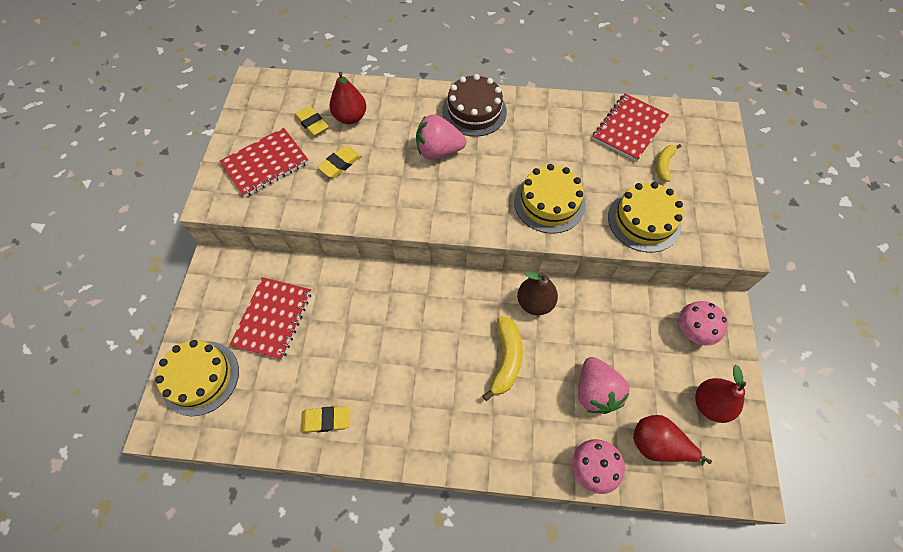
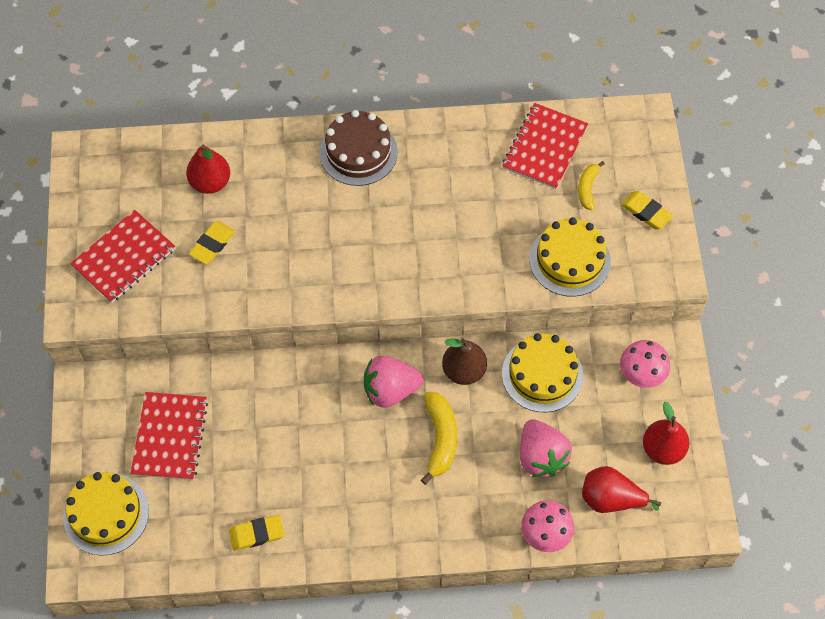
camera: 10 degrees left, 0 degrees up
yellow eraser [295,106,329,136] -> yellow eraser moved to [621,191,673,229]
pink strawberry [416,114,466,159] -> pink strawberry moved to [364,356,424,408]
yellow cake [514,164,585,234] -> yellow cake moved to [502,333,583,412]

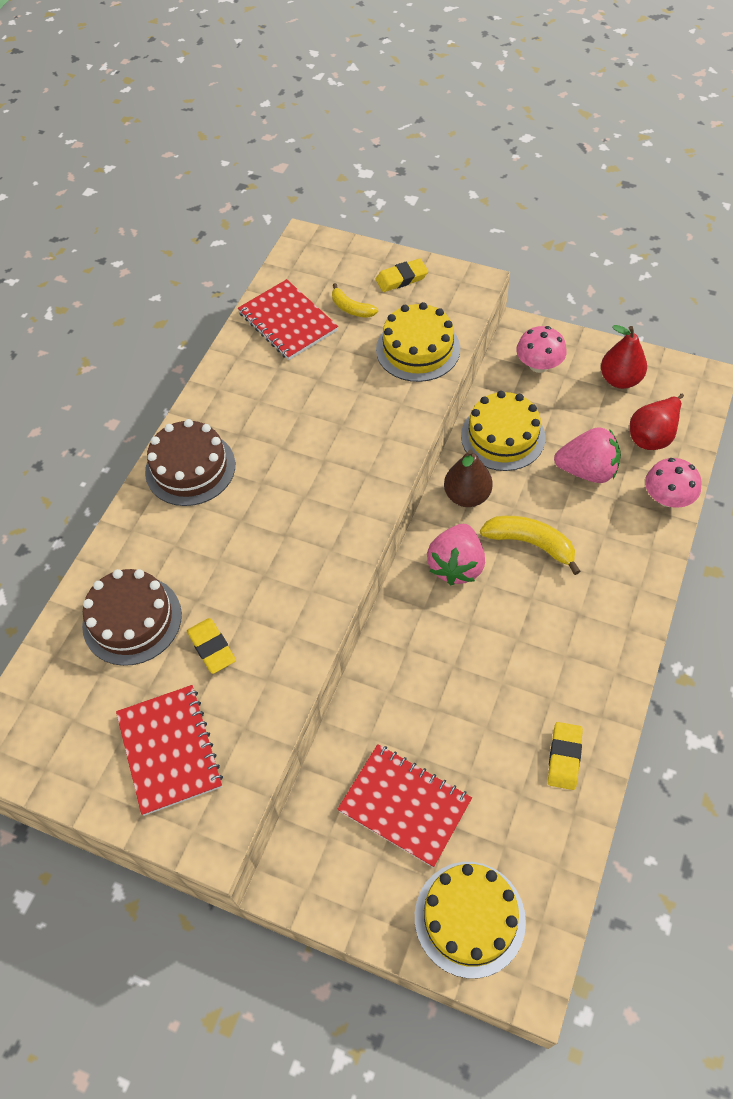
camera: 60 degrees left, 5 degrees down
red pear [186,144,230,194] -> brown cake [82,569,182,666]

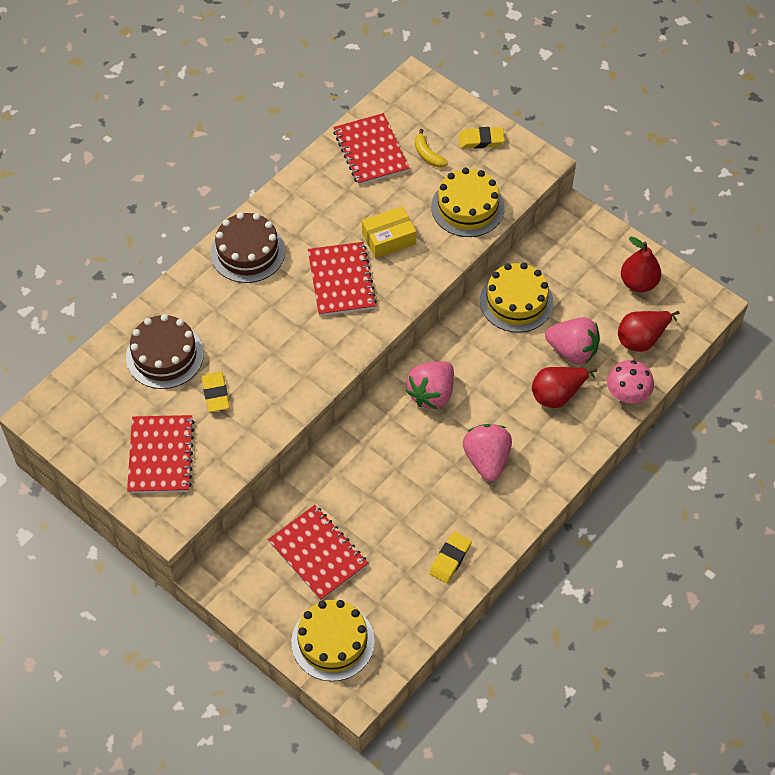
camera: 15 degrees right, 0 degrees up
brown pear [444,449,493,507] -> none
yellow banana [480,516,581,575] -> none
pink mushroom [516,326,567,373] -> none
none -> red notebook [308,242,377,316]
none -> yellow box [362,206,416,259]
none -> pink strawberry [462,424,512,481]
none -> red pear [532,367,597,408]

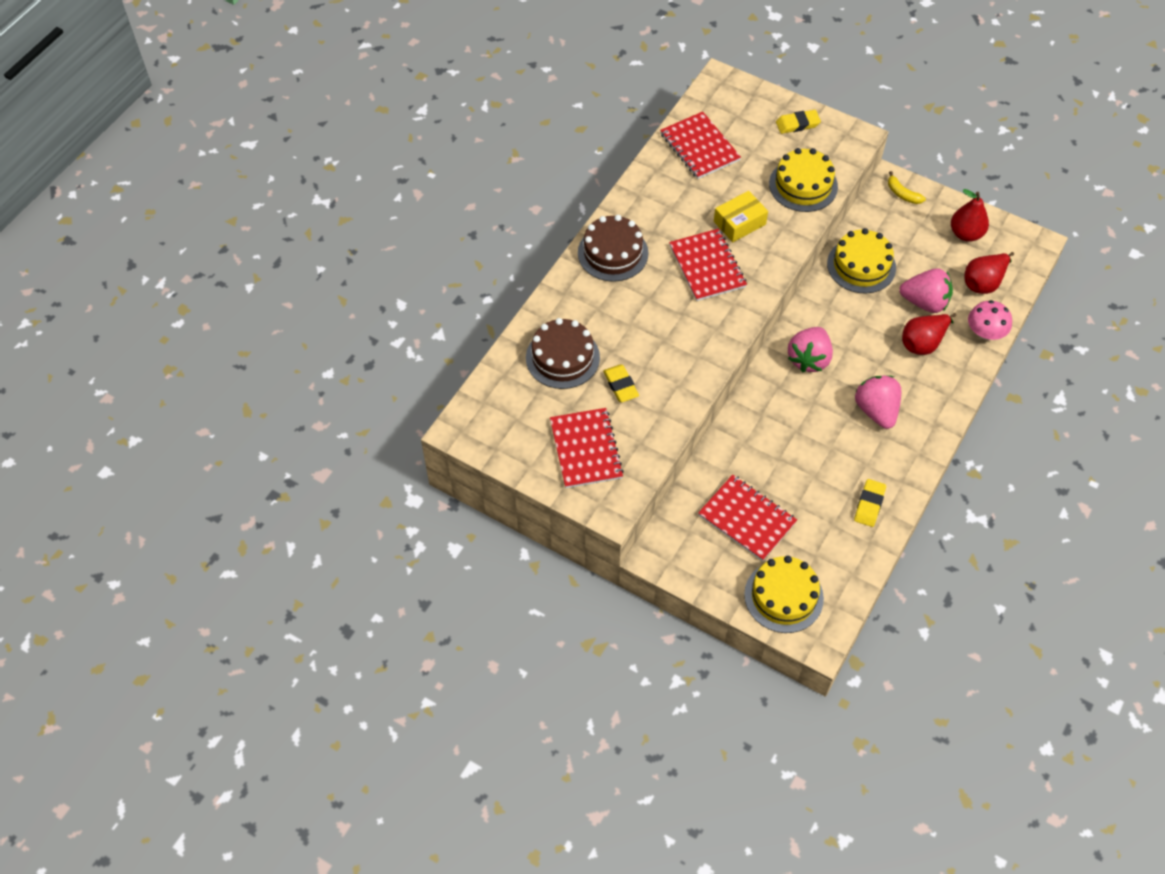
camera: 10 degrees left, 0 degrees up
yellow banana [415,129,448,167] -> yellow banana moved to [888,171,926,204]

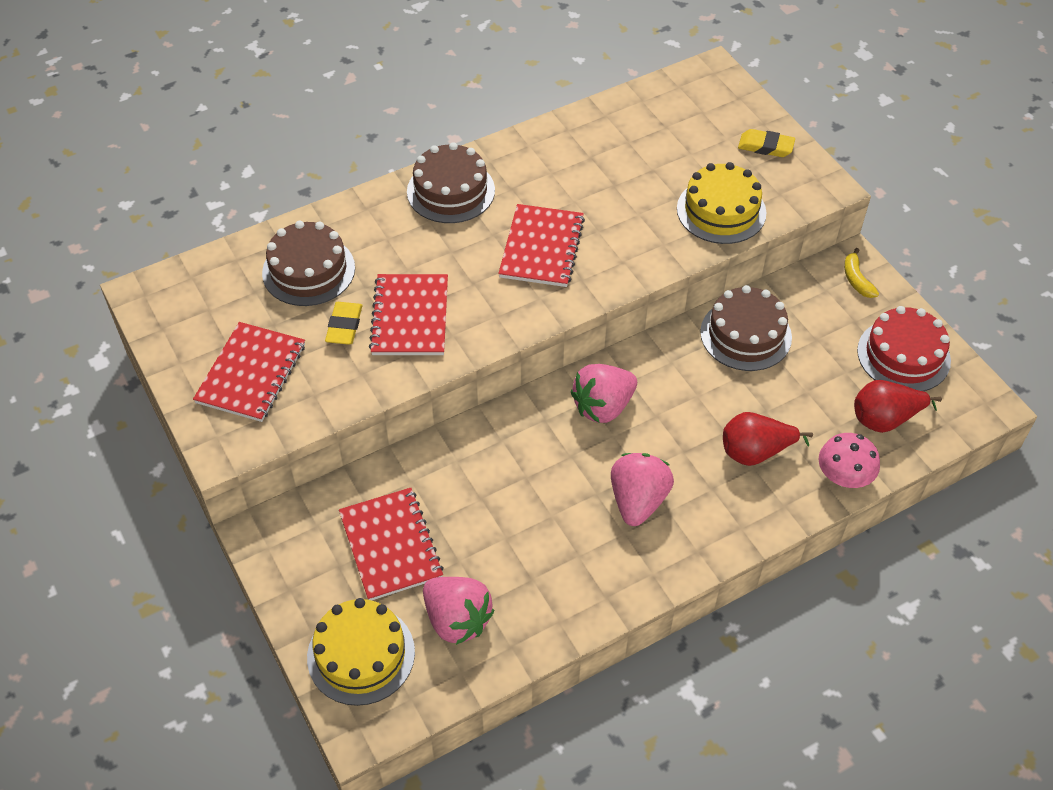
camera: 30 degrees right, 5 degrees down
red notebook [660,112,741,179] -> red notebook moved to [369,274,448,355]
yellow box [714,191,768,242] -> none
yellow cake [827,228,896,293] -> brown cake [700,285,792,371]
yellow eraser [854,479,886,527] -> none
pink strawberry [899,268,953,313] -> pink strawberry moved to [423,577,494,645]
red pear [951,189,989,242] -> red cake [857,306,951,391]

